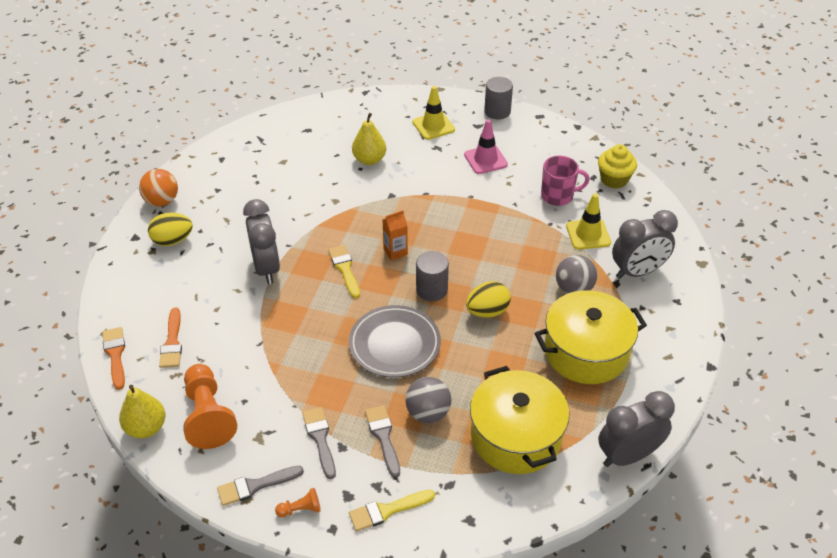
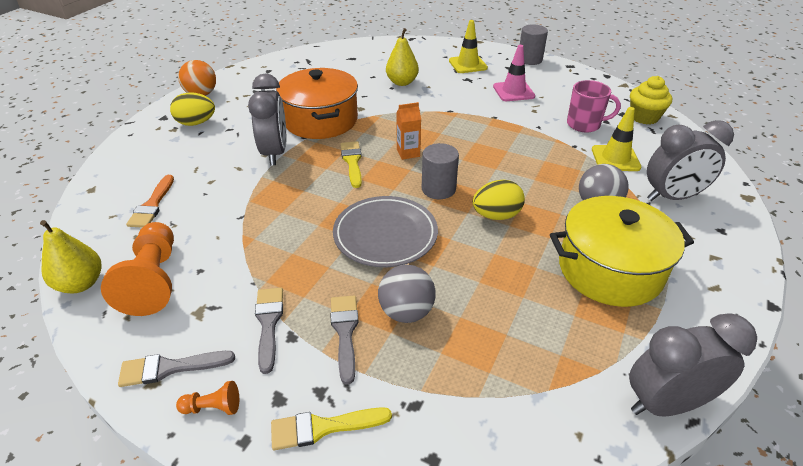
camera: 10 degrees right, 5 degrees down
orange brush [102,327,125,390] -> none
yellow pot [470,366,569,474] -> none
none -> orange pot [276,68,358,139]

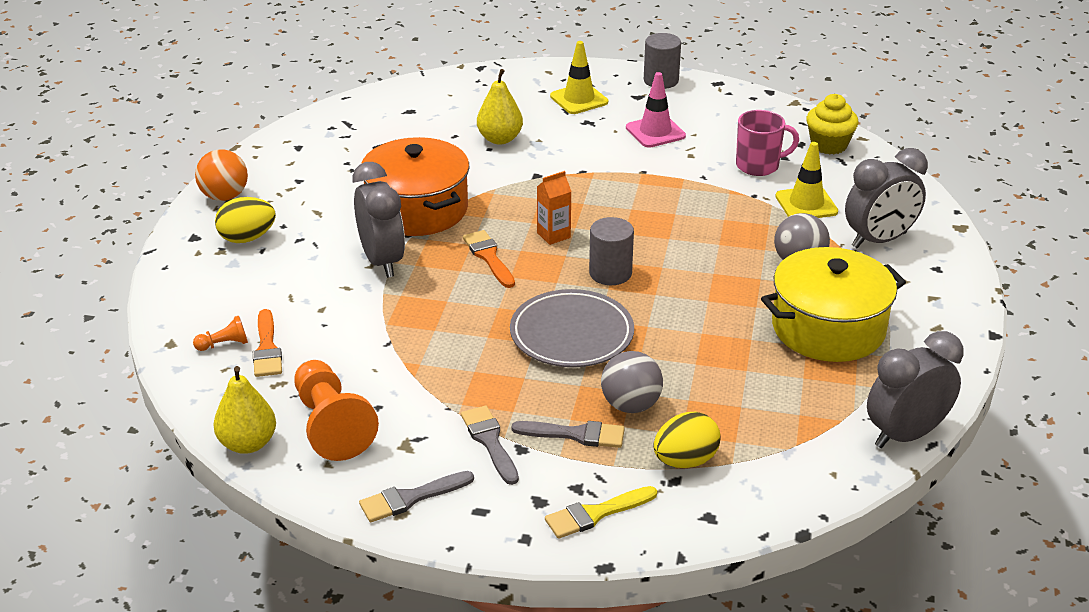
camera: 15 degrees left, 5 degrees down
orange pawn [176,381,239,415] -> orange pawn moved to [193,316,248,351]
grey brush [331,295,359,384] -> grey brush turned 120 degrees clockwise [511,421,625,448]
yellow brush [340,141,362,188] -> orange brush [463,230,515,288]
yellow egg [472,180,525,220] -> yellow egg moved to [653,412,721,468]

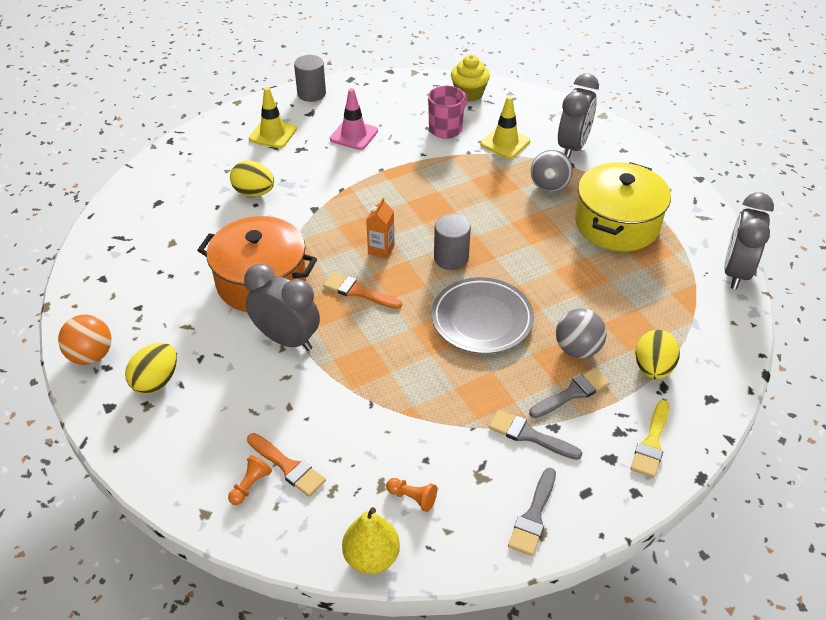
camera: 40 degrees left, 10 degrees up
orange pawn [294,360,379,461] -> orange pawn [386,478,437,512], size x0.44
yellow pear [477,69,523,144] -> yellow egg [230,160,274,197]

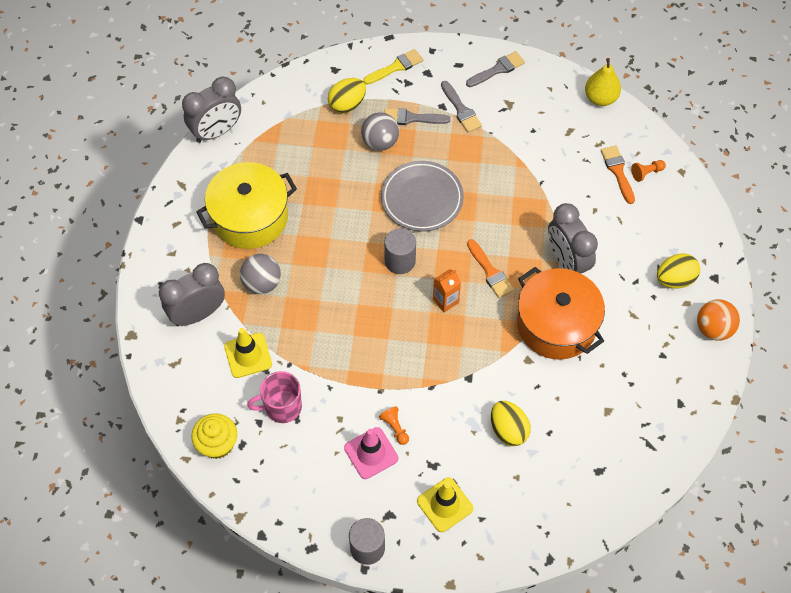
camera: 145 degrees left, 15 degrees up
orange pawn [386,478,437,512] -> orange pawn moved to [379,406,409,445]

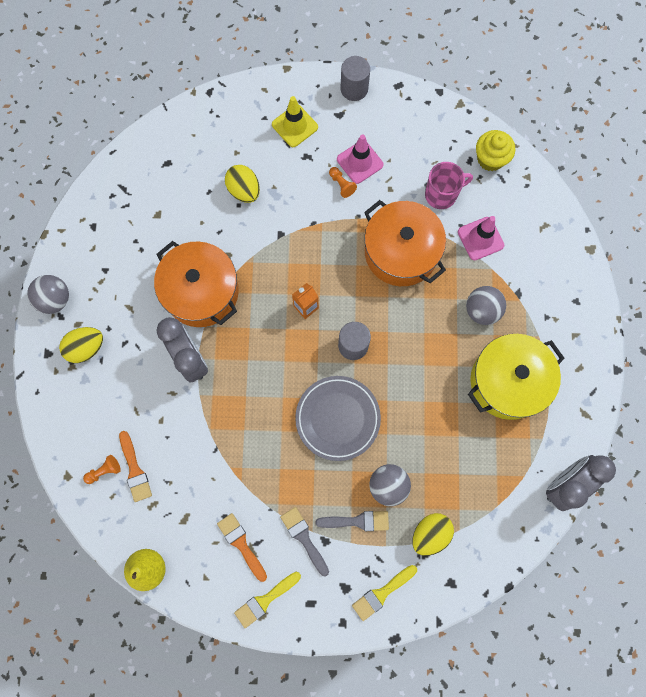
camera: 175 degrees right, 15 degrees up
grey clock [159,263,225,326] -> none
yellow traffic cone [224,328,272,378] -> pink traffic cone [458,216,504,260]
grey brush [466,51,525,87] -> yellow brush [234,572,301,628]
orange brush [467,239,514,298] -> orange brush moved to [217,513,267,582]
orange ball [697,299,740,341] -> grey ball [27,275,69,314]
none -> orange pot [364,200,446,286]

